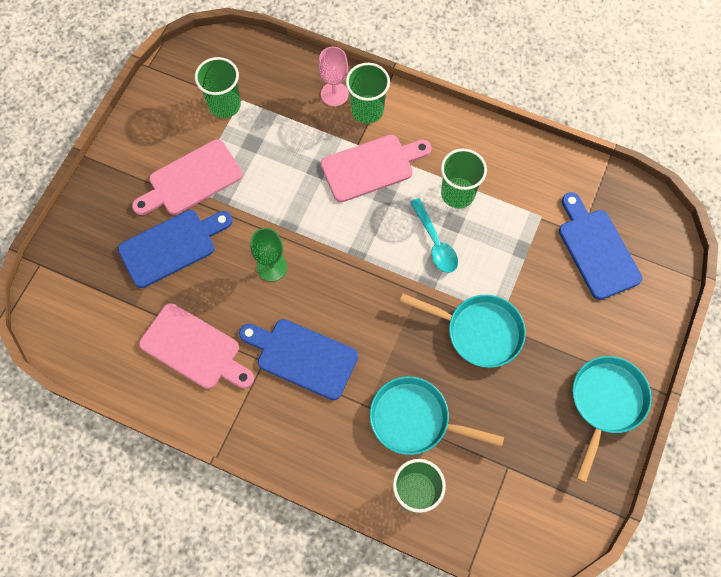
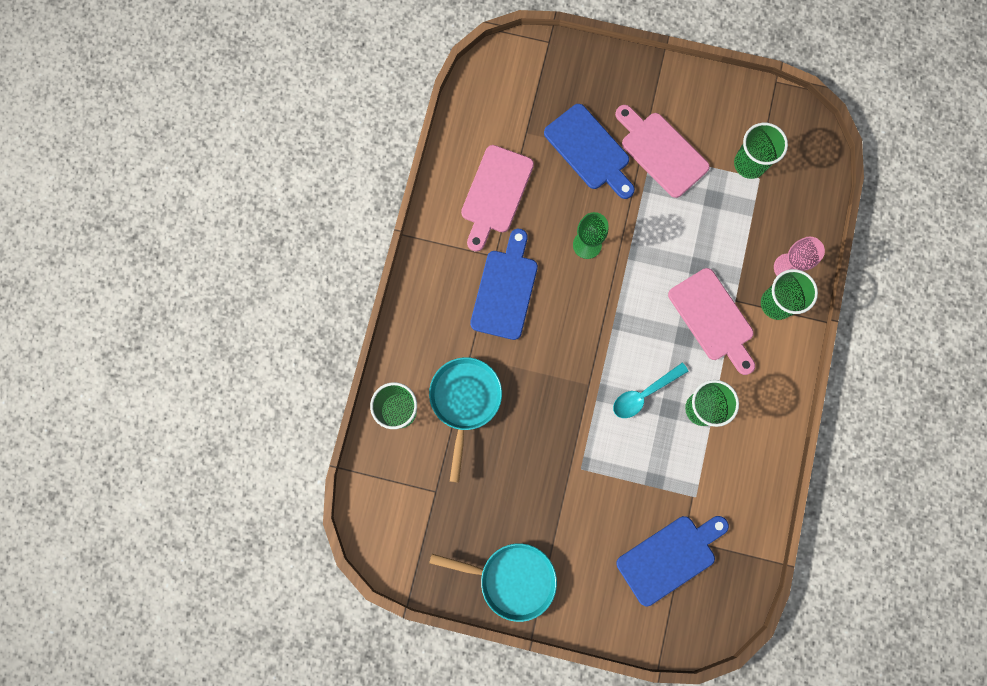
camera: 80 degrees right, 10 degrees up
turquoise pan [400,294,526,368] -> none

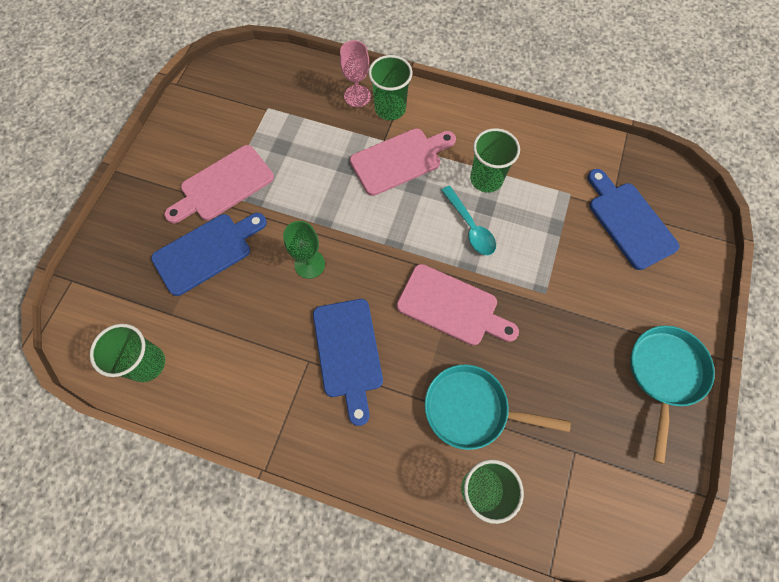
camera: 85 degrees left, 10 degrees down
pink cutting board [461,145,534,252] -> pink cutting board moved to [396,264,519,346]
blue cutting board [470,229,538,340] -> blue cutting board turned 120 degrees counterclockwise [313,299,383,426]
green cup [734,123,788,179] -> green cup moved to [90,324,165,382]

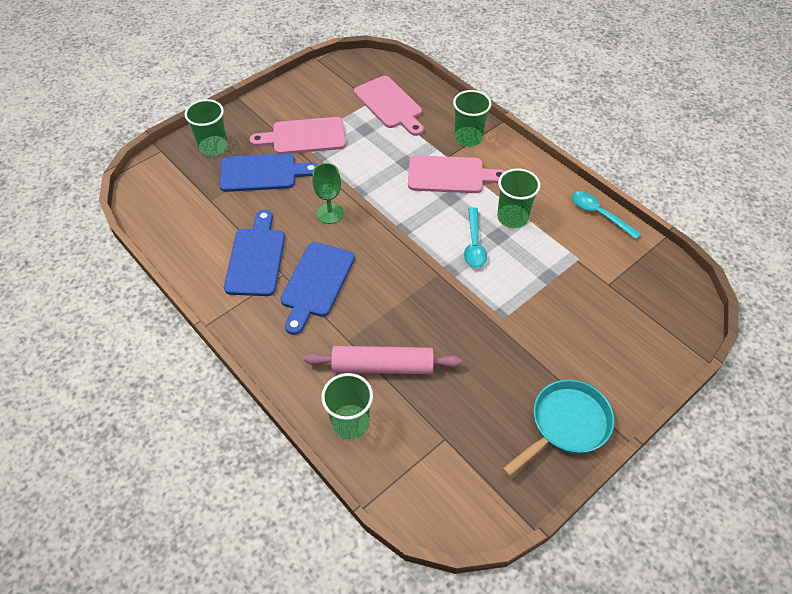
camera: 30 degrees right, 15 degrees down
green cup [90,324,165,382] -> green cup moved to [184,99,228,156]
pink goblet [340,40,371,107] -> none
pink cutting board [396,264,519,346] -> pink cutting board moved to [354,76,424,136]
turquoise pan [425,364,571,450] -> pink rolling pin [304,346,462,374]
blue cutting board [588,169,680,270] -> blue cutting board moved to [224,210,285,296]
none -> turquoise spoon [572,191,641,239]

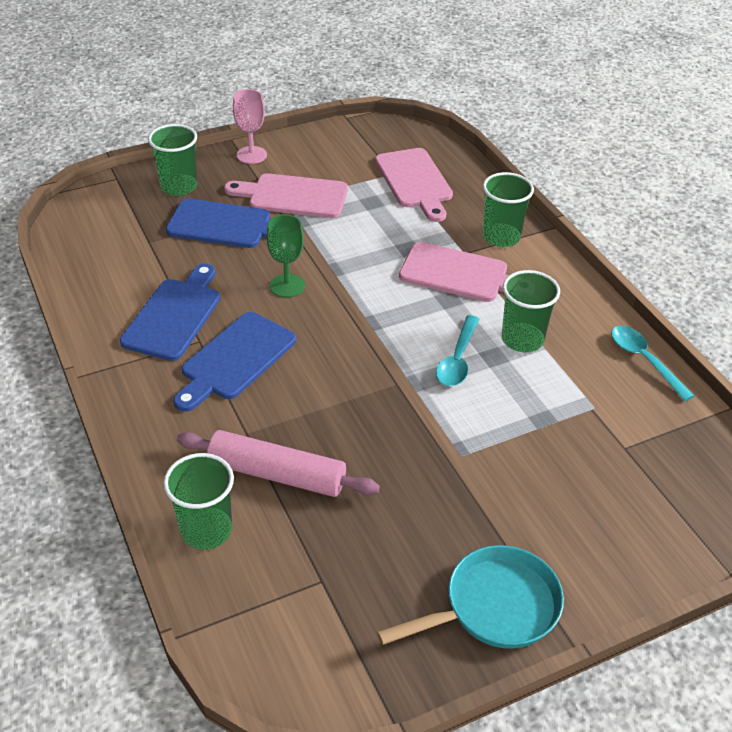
camera: 15 degrees right, 10 degrees down
none -> pink goblet [233,89,267,164]

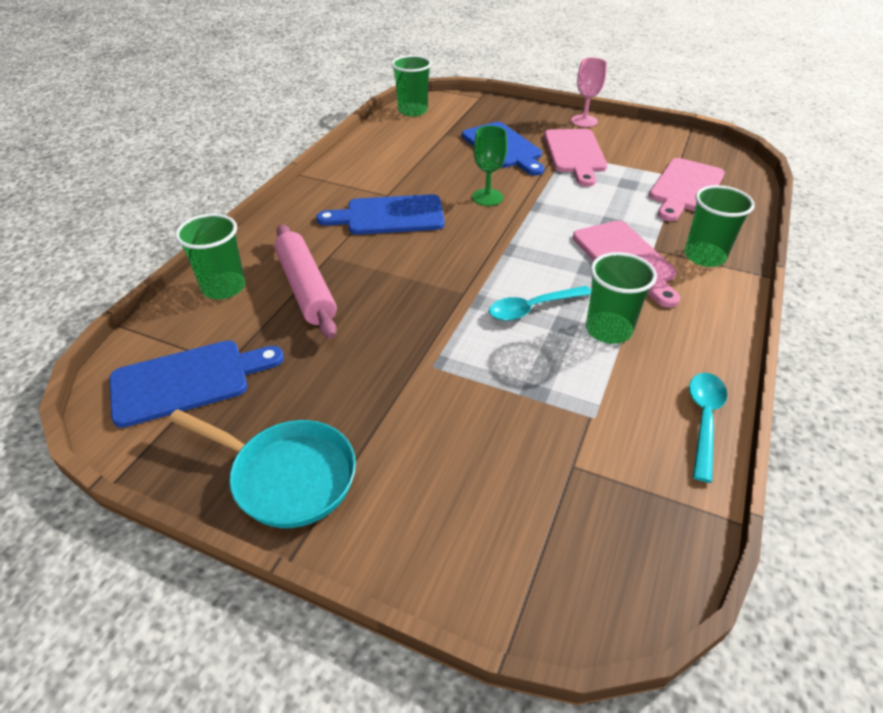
camera: 50 degrees right, 0 degrees up
blue cutting board [120,264,220,361] -> blue cutting board moved to [109,340,284,428]
green cup [148,124,197,196] -> green cup moved to [392,55,431,117]
pink cutting board [224,173,348,218] -> pink cutting board turned 150 degrees counterclockwise [544,129,607,187]

